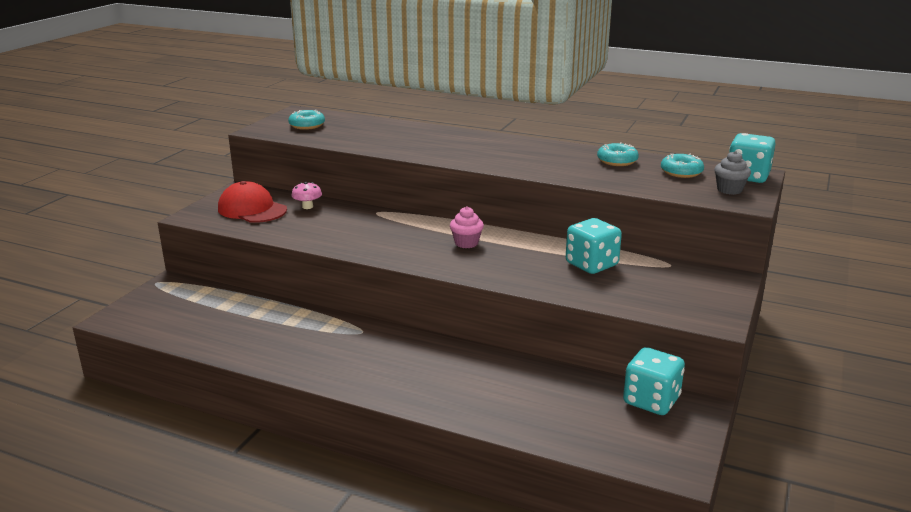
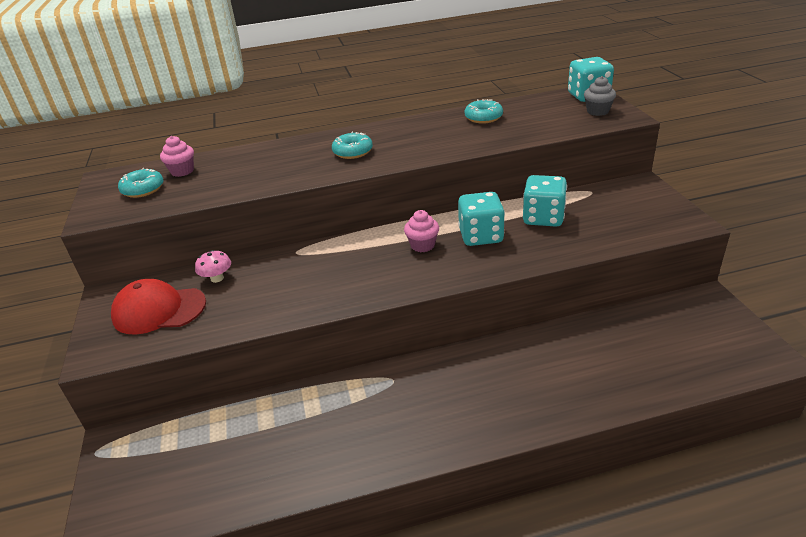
camera: 35 degrees left, 10 degrees up
turquoise dice [623,347,685,415] -> turquoise dice moved to [458,192,505,246]
turquoise donut [661,154,704,178] -> turquoise donut moved to [332,132,373,159]
none -> pink cupcake [160,136,194,177]

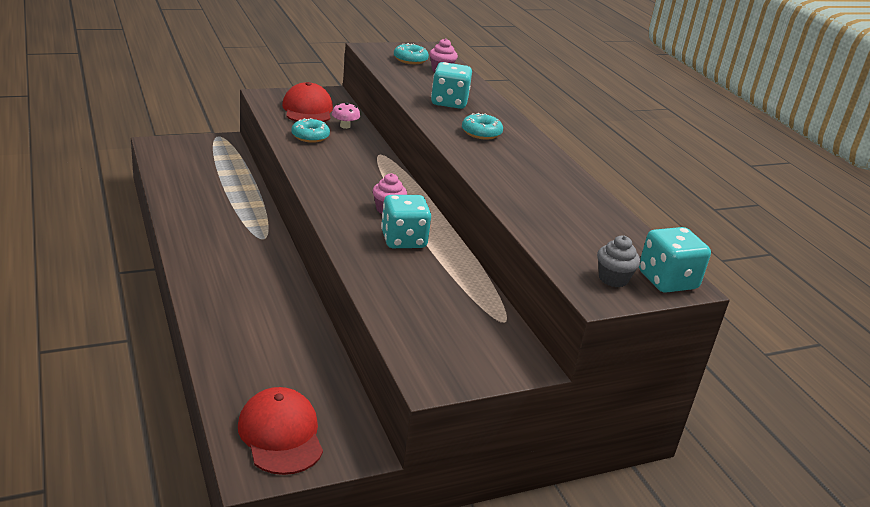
camera: 75 degrees right, 5 degrees down
turquoise donut [465,99,503,124] -> turquoise donut moved to [291,118,330,143]
turquoise dice [523,175,567,227] -> turquoise dice moved to [431,62,472,109]
none -> red cap [238,387,323,475]

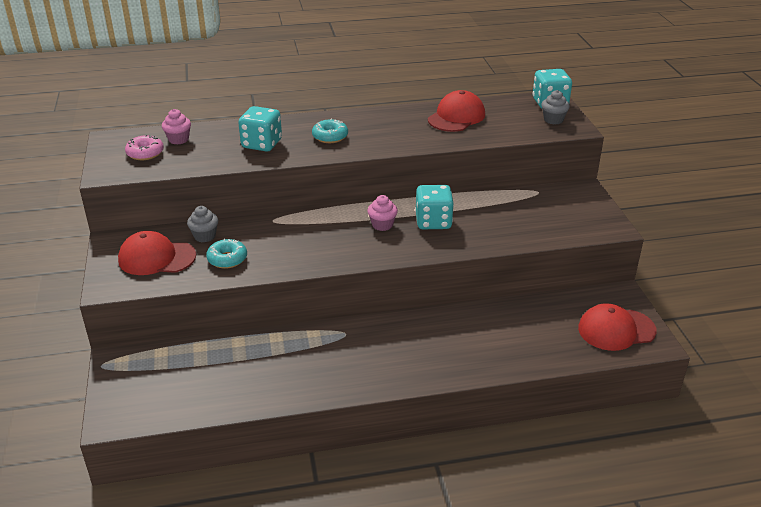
camera: 75 degrees left, 5 degrees up
pink mushroom [332,103,360,129] -> grey cupcake [187,206,218,243]
turquoise donut [394,43,429,64] -> pink donut [125,134,164,160]
none -> red cap [428,90,485,132]

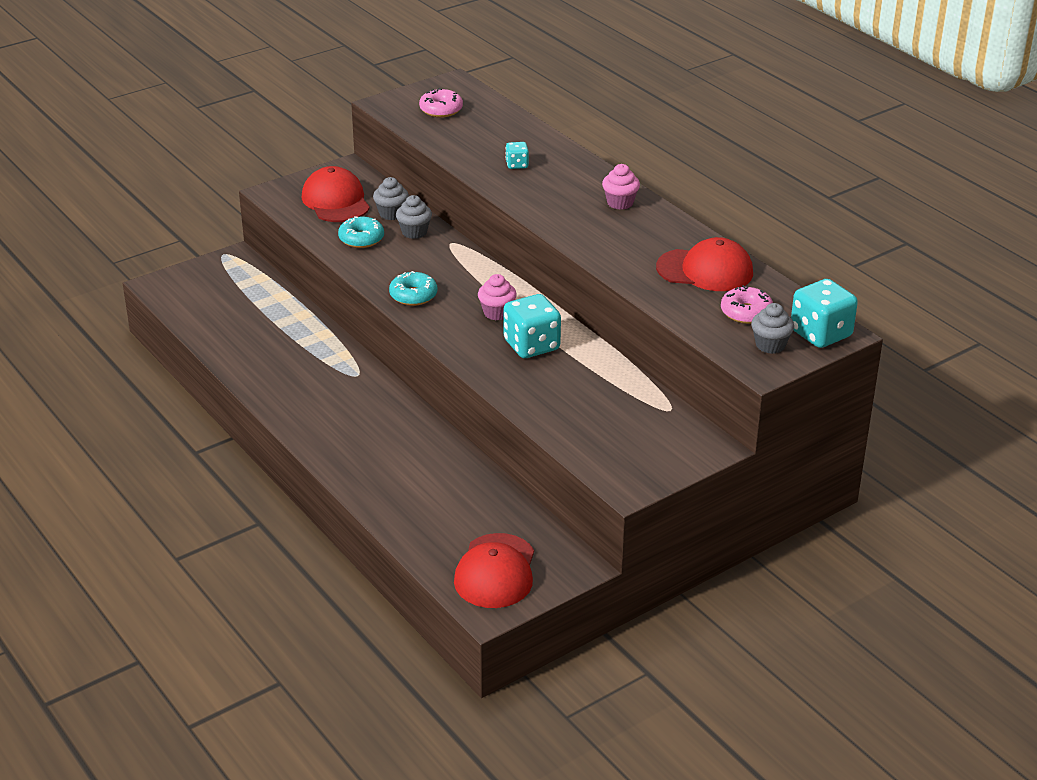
camera: 65 degrees right, 0 degrees up
pink cupcake [162,109,191,145] -> pink cupcake moved to [602,164,640,210]
turquoise dice [238,106,282,152] -> turquoise dice [506,142,529,169], size x0.50
turquoise donut [312,119,348,143] -> turquoise donut moved to [389,271,437,306]
red cap [578,303,657,351] -> red cap turned 135 degrees counterclockwise [454,533,534,608]
none -> grey cupcake [396,195,432,239]
none -> pink donut [721,285,773,324]

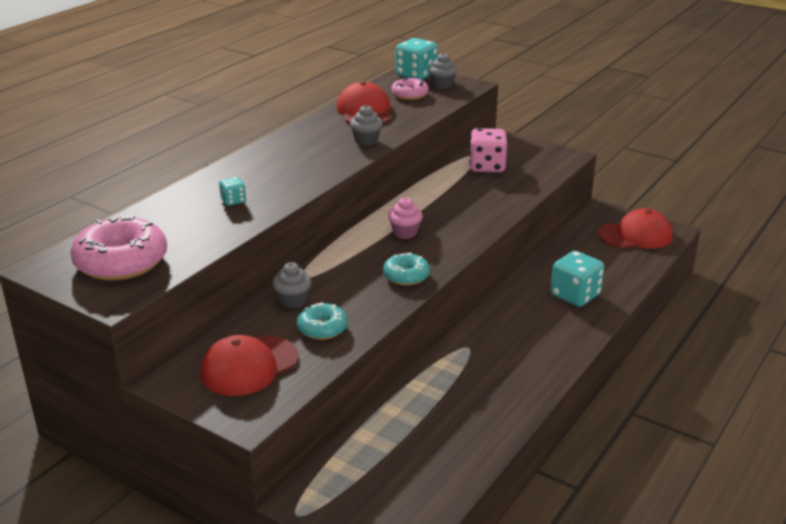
camera: 110 degrees left, 5 degrees down
grey cupcake [373,177,409,220] -> grey cupcake moved to [350,105,383,146]
pink donut [419,88,463,117] -> pink donut [70,215,167,281], size x1.79
turquoise dice [504,294,561,358] -> turquoise dice moved to [551,251,604,307]
pink cupcake [602,164,640,210] -> none
none -> pink dice [469,128,507,172]

